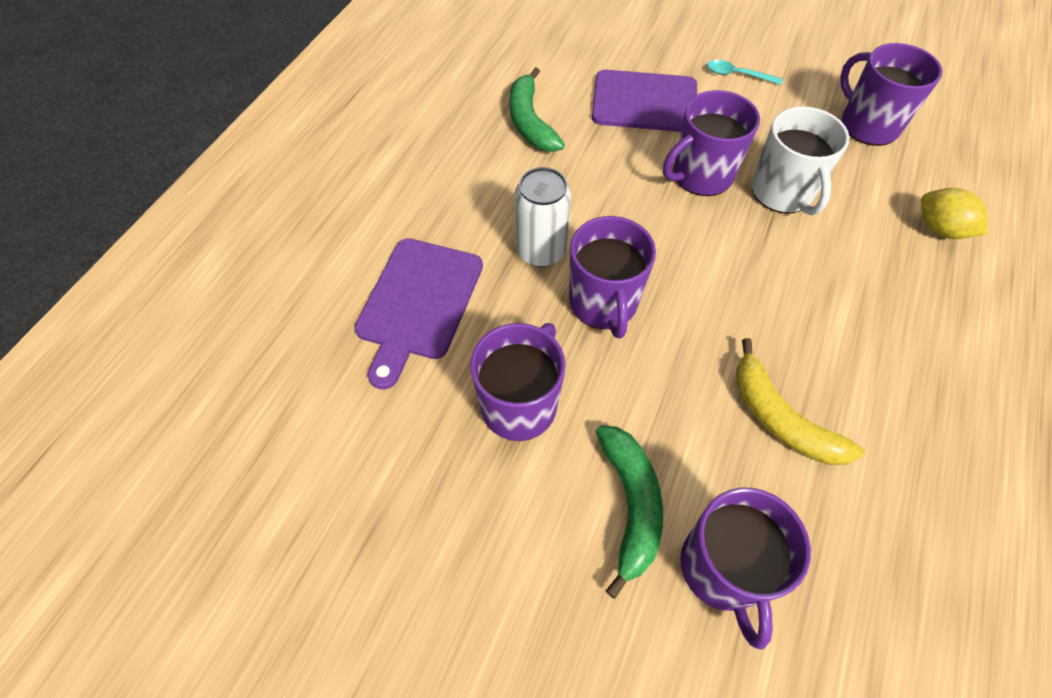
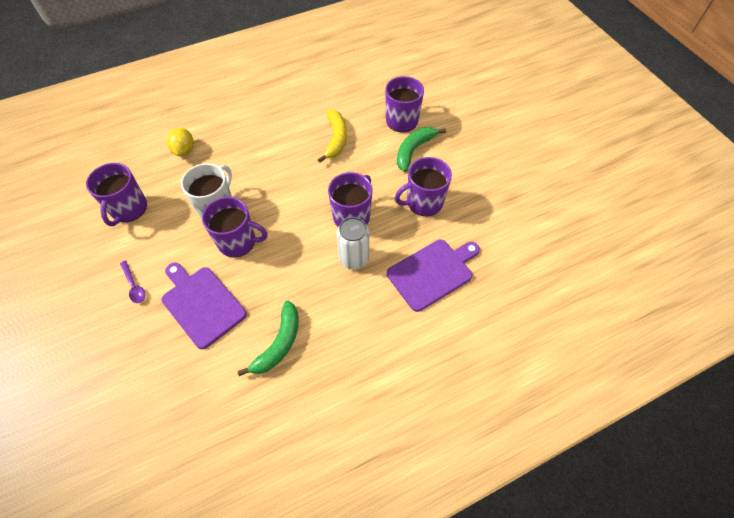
camera: 140 degrees left, 0 degrees up
turquoise spoon [707,60,783,85] -> purple spoon [120,260,145,303]

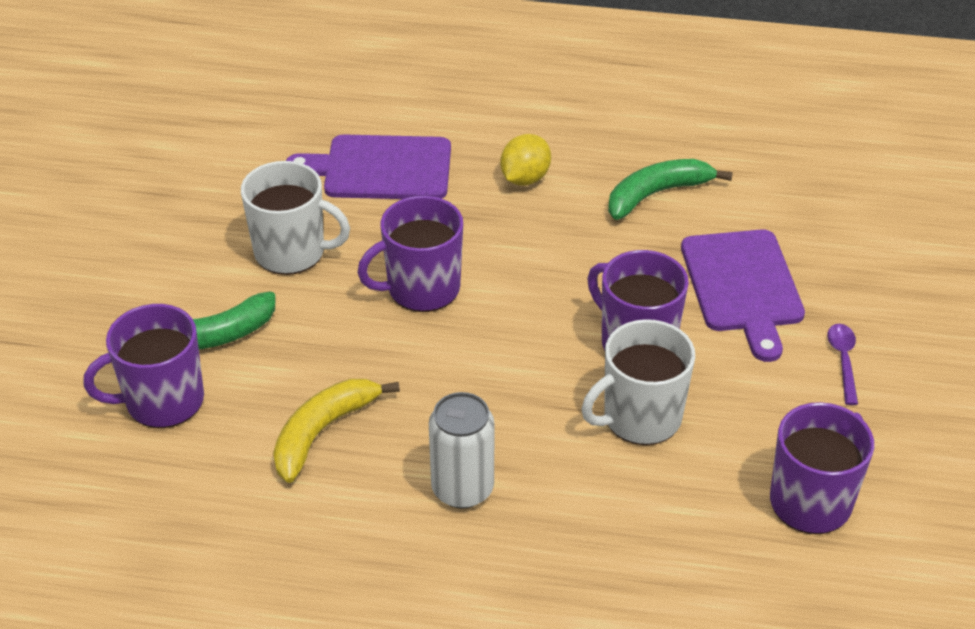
camera: 145 degrees left, 15 degrees down
yellow lemon [167,128,194,156] -> yellow lemon moved to [500,134,551,186]
white can [337,217,369,269] -> white can moved to [429,392,495,509]
purple mug [395,157,452,216] -> white mug [241,161,350,275]

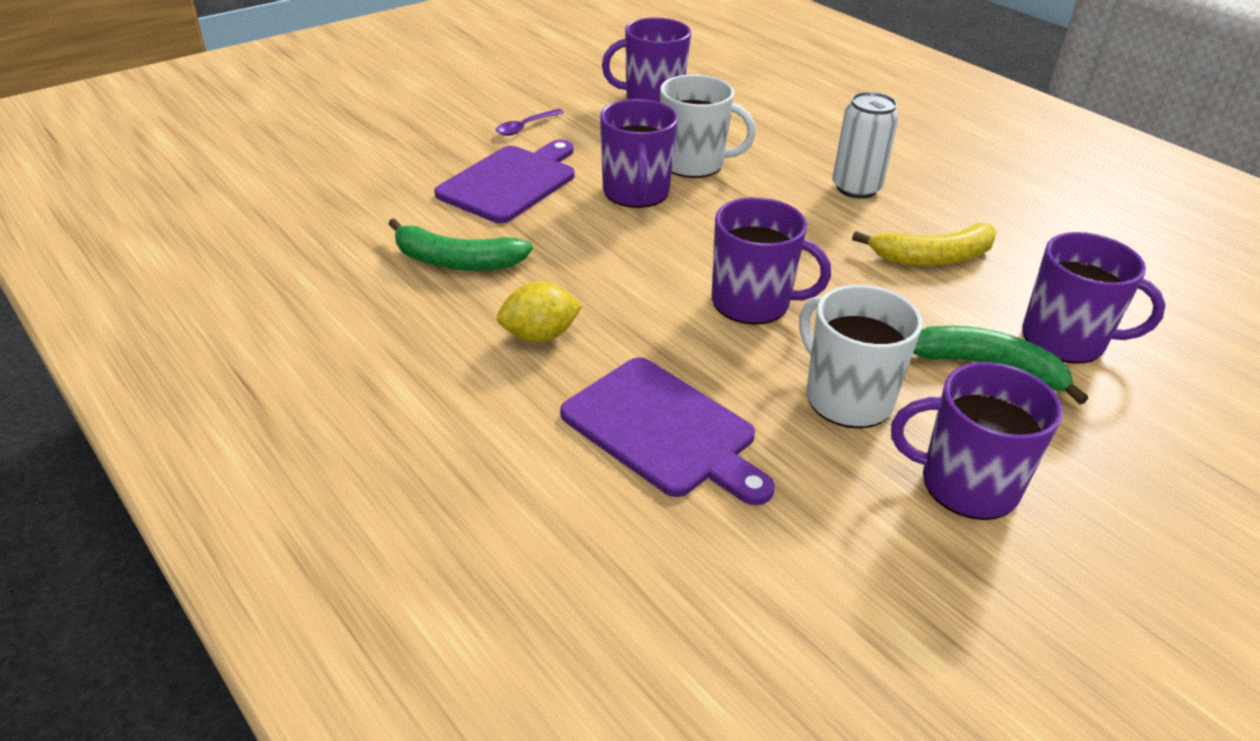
camera: 140 degrees left, 5 degrees down
none -> purple mug [891,362,1063,520]

